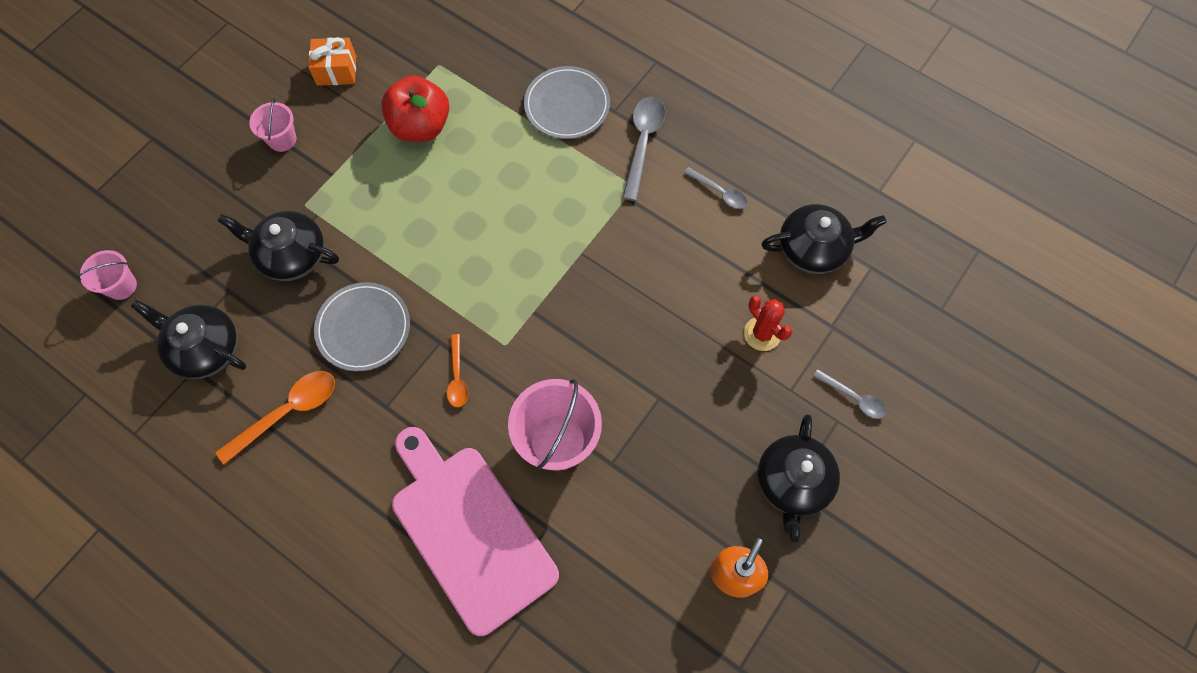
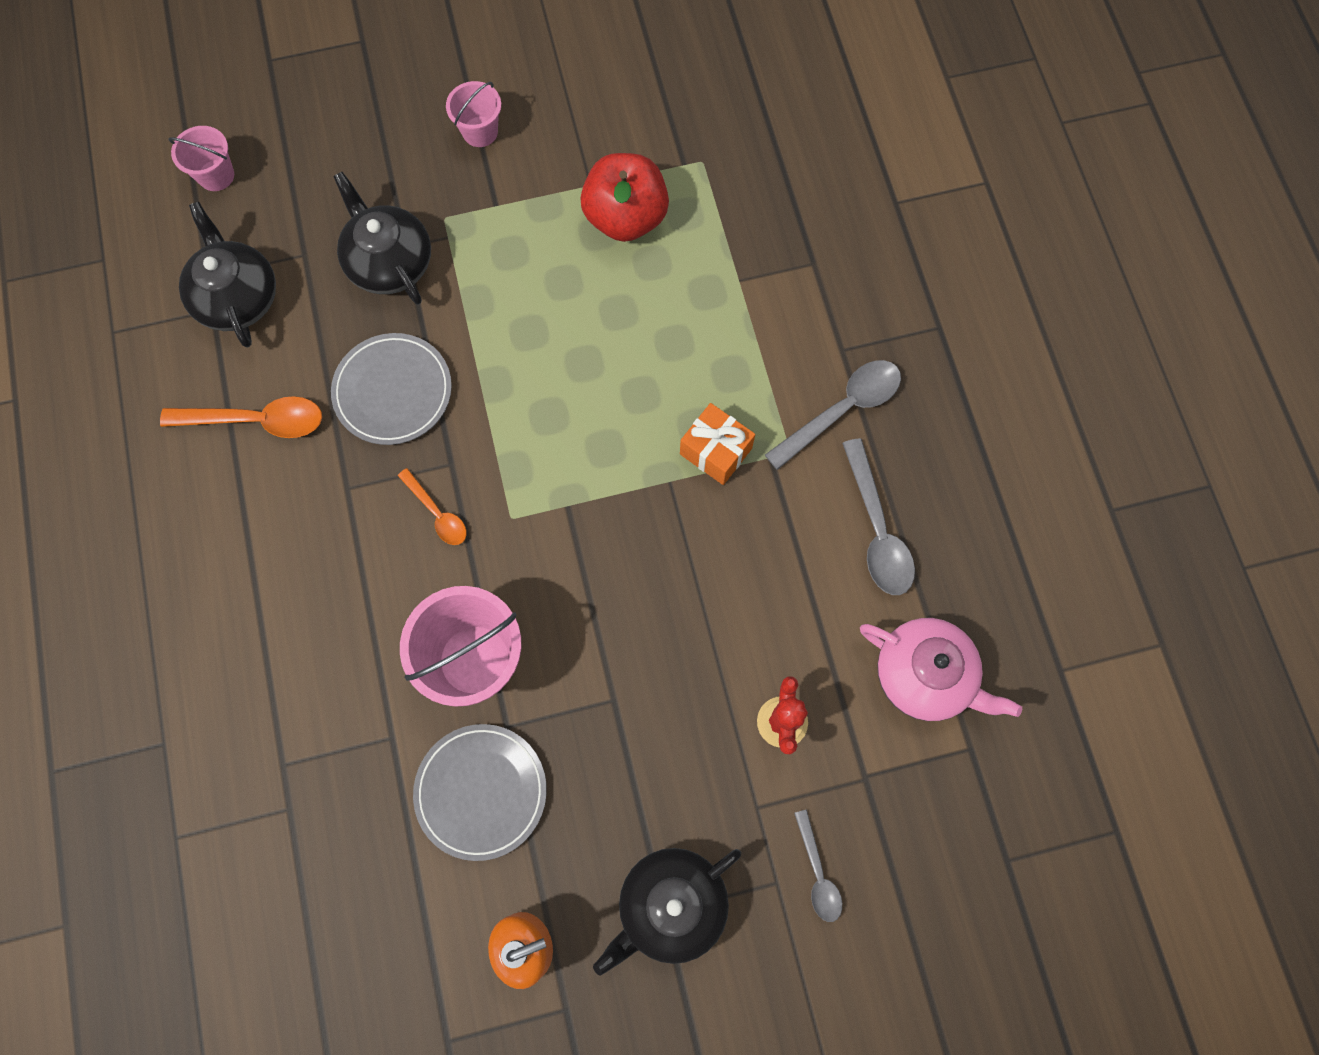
camera: 40 degrees right, 5 degrees up
orange gift [308,37,356,86] -> orange gift moved to [680,403,755,485]
pink cutting board [392,427,559,636] -> none
orange spoon [447,334,468,407] -> orange spoon turned 75 degrees counterclockwise [398,468,467,545]
grey plate [524,66,610,139] -> grey plate moved to [413,724,547,861]
grey spoon [684,167,748,209] -> grey spoon [842,438,915,595], size x1.67
black teapot [761,204,887,274] -> pink teapot [860,618,1022,721]

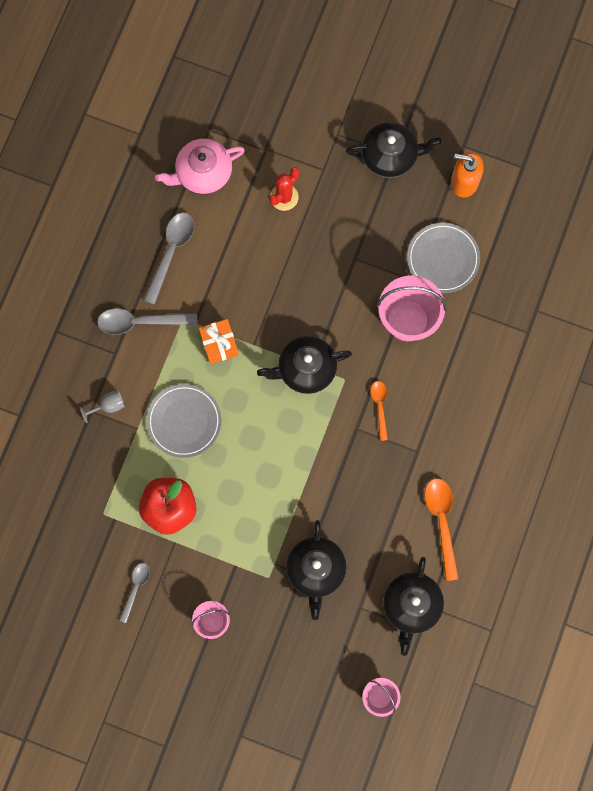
camera: 145 degrees left, 5 degrees up
orange spoon [160,396,322,438] -> orange spoon turned 45 degrees clockwise [425,478,459,581]
grey plate [331,333,452,445] -> grey plate moved to [147,384,221,458]
grey spoon [794,810,842,922] -> grey spoon moved to [119,563,150,623]
pink teapot [860,618,1022,721] -> pink teapot turned 90 degrees counterclockwise [155,139,245,195]
none -> grey goblet [79,390,125,423]
none -> black teapot [257,336,352,394]

